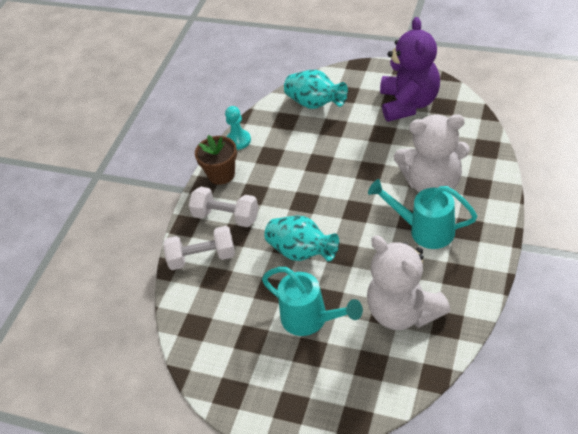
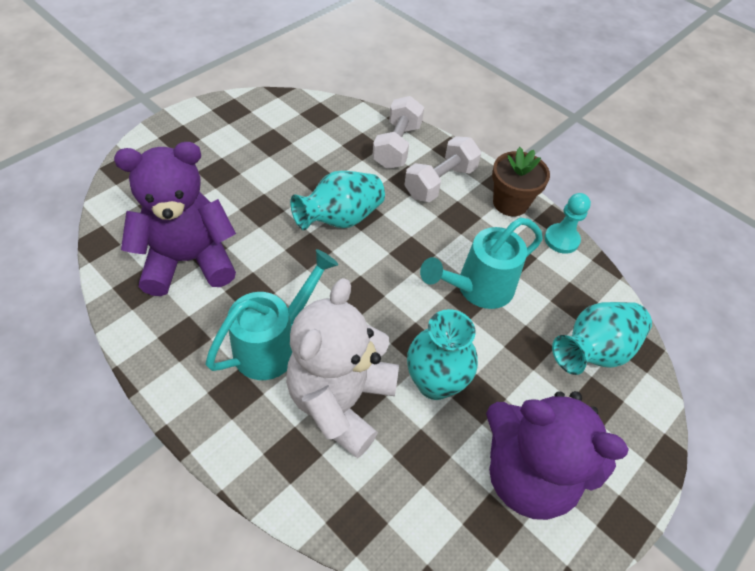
camera: 105 degrees right, 5 degrees up
turquoise watering can [262,267,363,336] -> turquoise watering can moved to [420,218,543,309]
white teddy bear [367,235,451,330] -> purple teddy bear [114,142,236,296]
none -> turquoise vase [407,309,478,400]

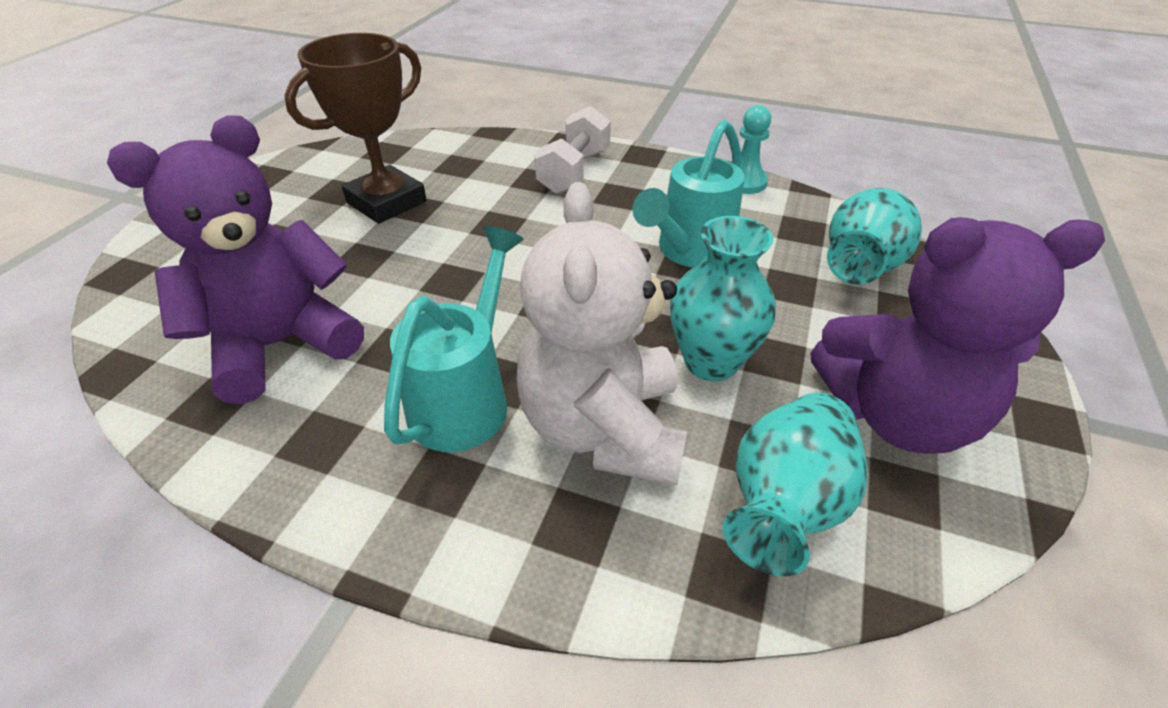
camera: 20 degrees left, 10 degrees down
turquoise vase [290,171,385,230] -> turquoise vase moved to [723,393,868,577]
white dumbbell [372,96,424,169] -> none
brown flower pot [492,147,550,216] -> none
none -> brown trophy [284,33,427,224]

